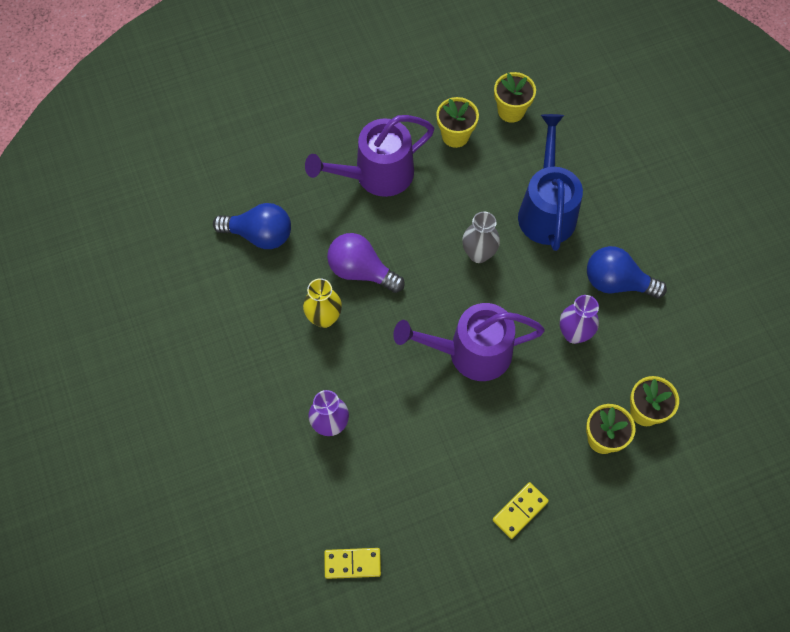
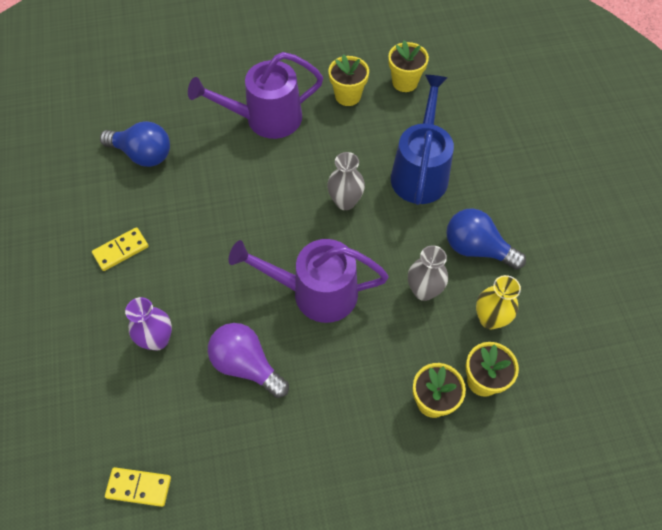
camera: 10 degrees right, 5 degrees down
yellow vase [303,278,342,328] -> yellow vase moved to [476,275,521,329]
purple light bulb [327,233,405,293] -> purple light bulb moved to [208,323,289,398]
yellow domino [492,482,549,539] -> yellow domino moved to [92,227,149,271]
purple vase [560,295,599,344] -> grey vase [408,245,448,301]

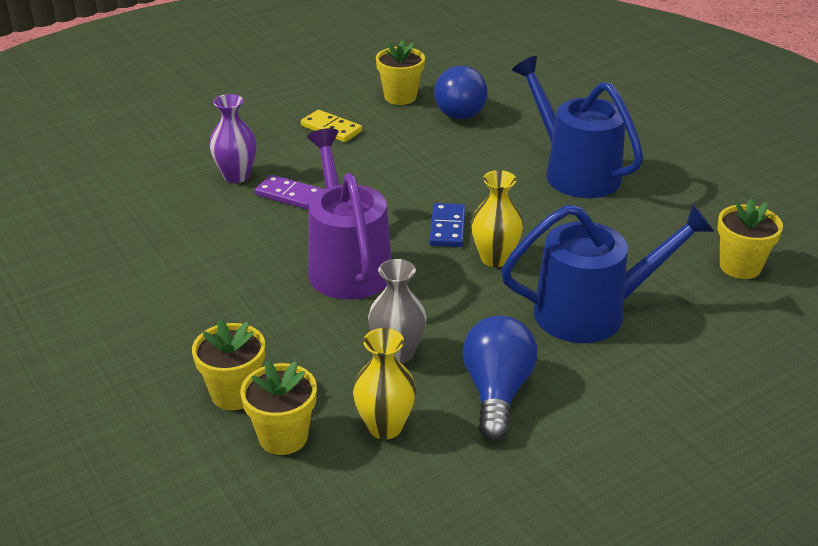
camera: 70 degrees right, 25 degrees down
yellow domino [105,467,171,507] -> none
purple watering can [188,52,323,139] -> blue watering can [512,56,643,198]
purple light bulb [208,323,289,398] -> none
grey vase [327,152,365,210] -> yellow vase [471,170,523,267]
yellow flower pot [329,54,369,106] -> yellow flower pot moved to [376,40,425,105]
none -> purple domino [255,175,323,210]
none -> blue domino [429,203,466,247]

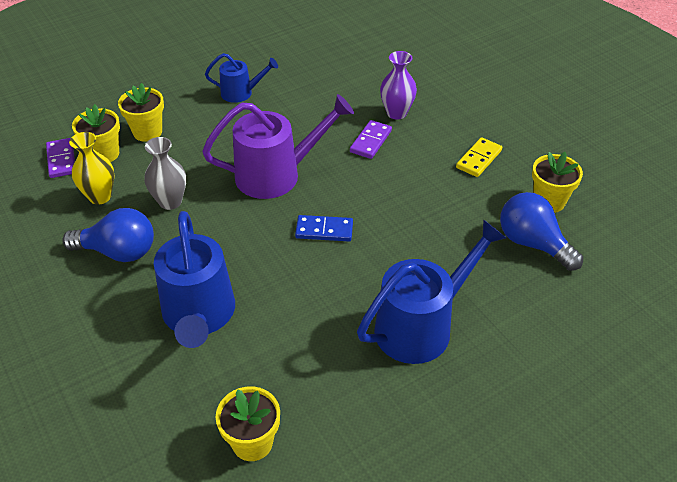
camera: 90 degrees right, 10 degrees up
blue light bulb [434,66,487,120] -> blue light bulb turned 45 degrees clockwise [500,192,583,271]
yellow vase [471,170,523,267] -> none
none -> purple domino [46,138,75,178]
none -> blue watering can [205,53,278,103]

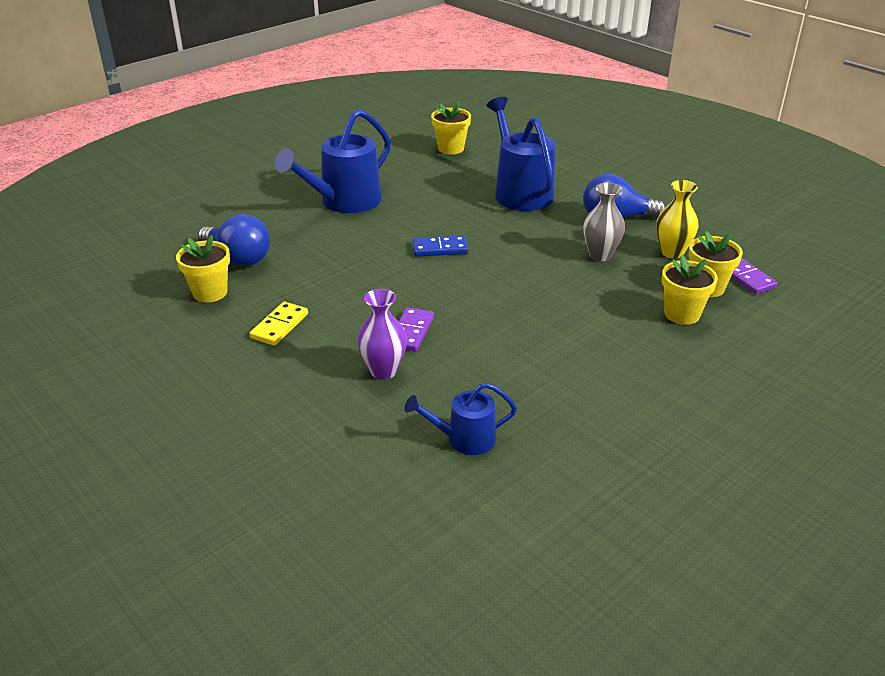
camera: 170 degrees right, 10 degrees down
purple watering can [202,94,354,199] -> none
blue watering can [205,53,278,103] -> blue watering can moved to [404,382,517,455]

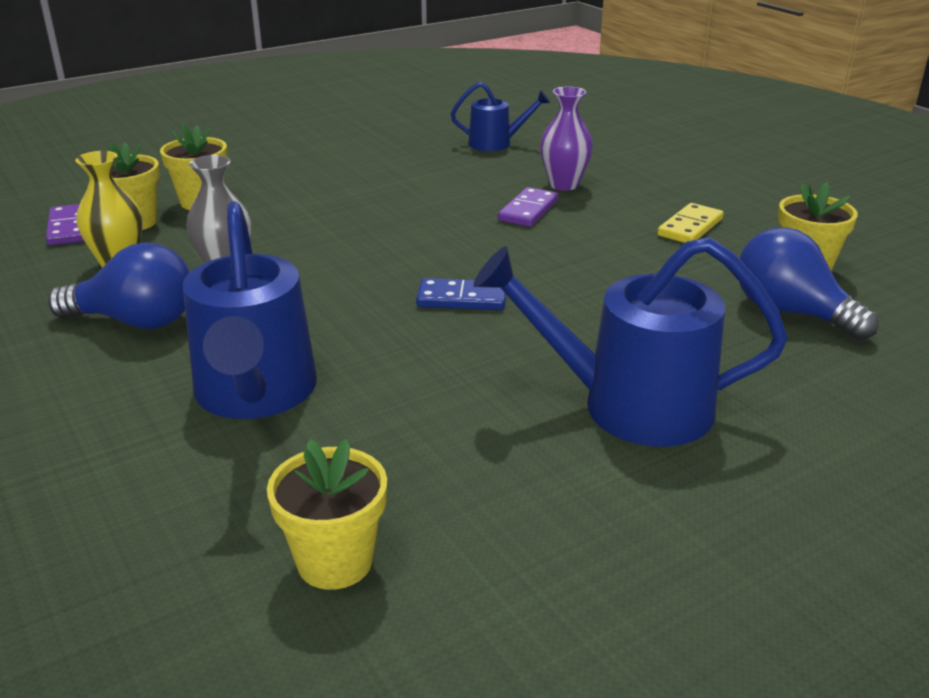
camera: 170 degrees left, 5 degrees down
blue watering can [275,109,391,213] -> blue watering can turned 135 degrees counterclockwise [473,237,788,447]

